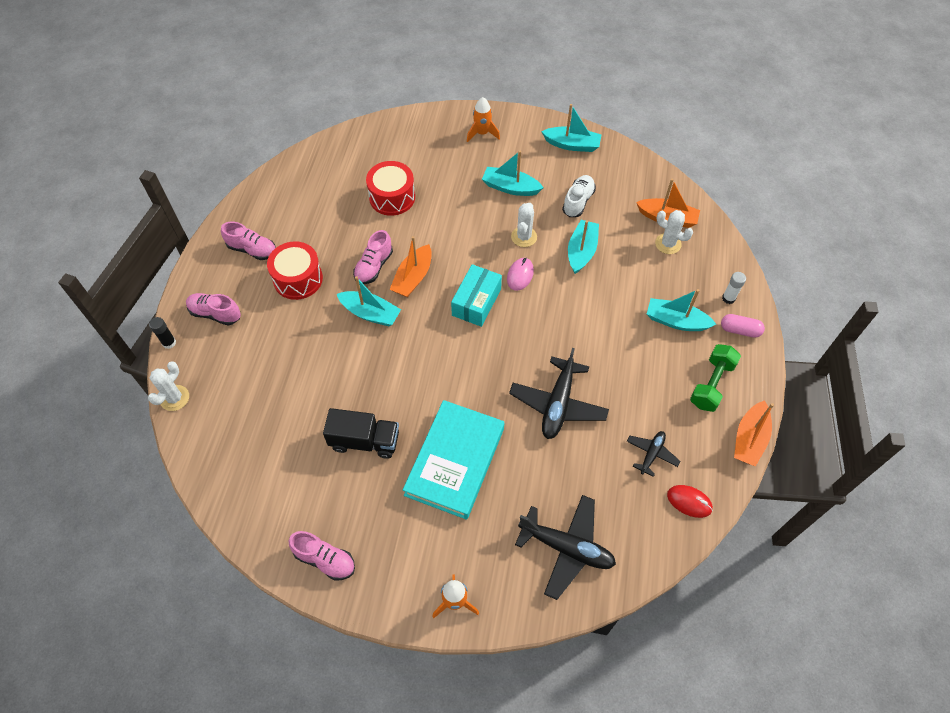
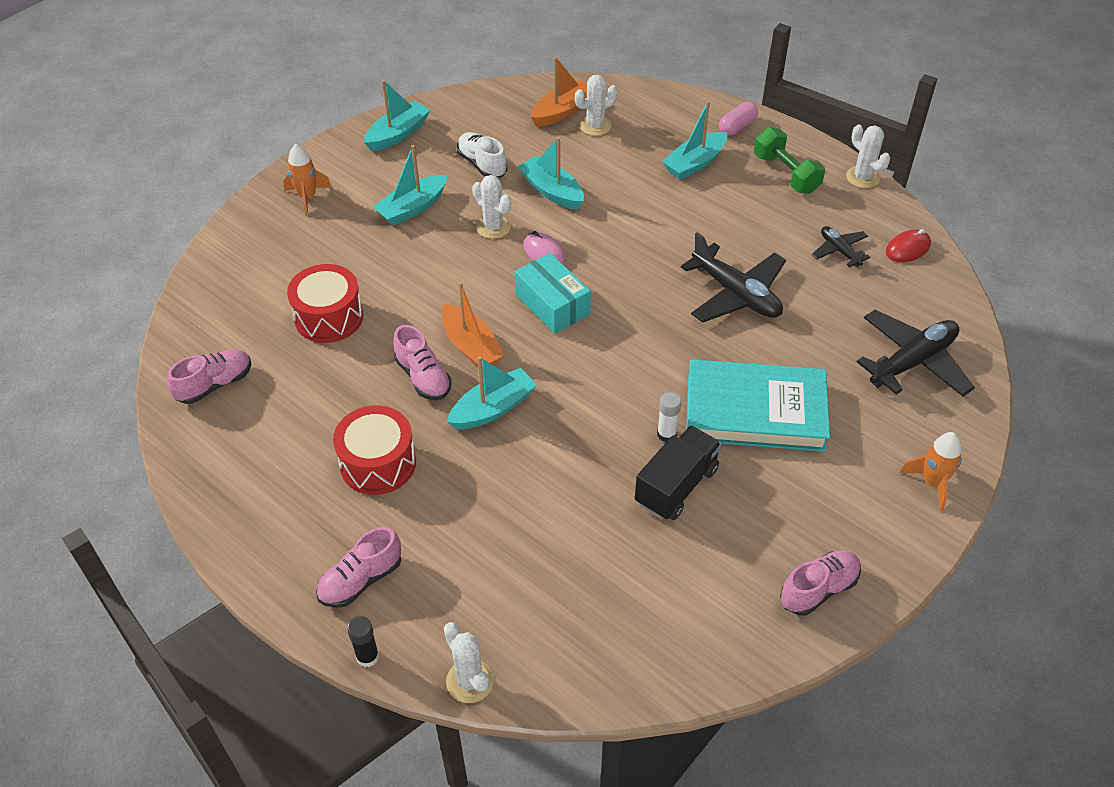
camera: 60 degrees left, 10 degrees down
pink shoe [221,222,276,260] -> pink shoe moved to [167,349,251,404]
turquoise book [403,400,504,520] -> turquoise book turned 45 degrees counterclockwise [686,359,830,452]
white glue stick [722,272,746,304] -> white glue stick moved to [657,392,681,442]
orange boat [734,400,774,467] -> white cactus [846,125,890,188]

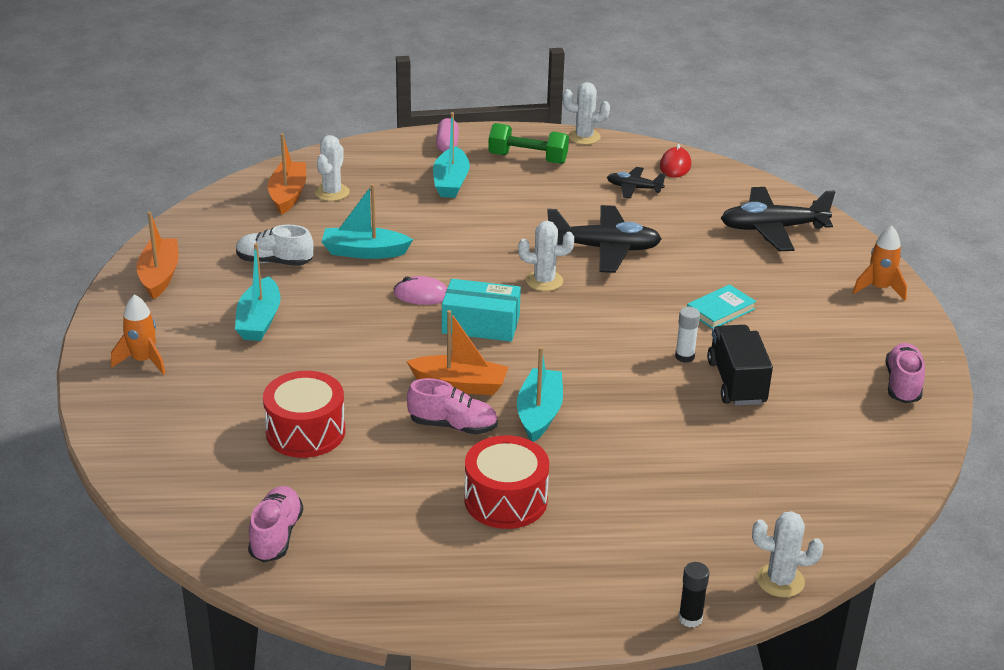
camera: 45 degrees left, 15 degrees down
pink shoe [316,527,401,608] -> none
turquoise boat [364,80,430,152] -> orange boat [136,212,179,299]
white cactus [472,175,511,239] -> white cactus moved to [518,221,574,291]
turquoise book [686,359,830,452] -> turquoise book [687,284,756,329], size x0.45
black plane [857,310,975,397] -> black plane turned 105 degrees counterclockwise [721,187,835,251]

